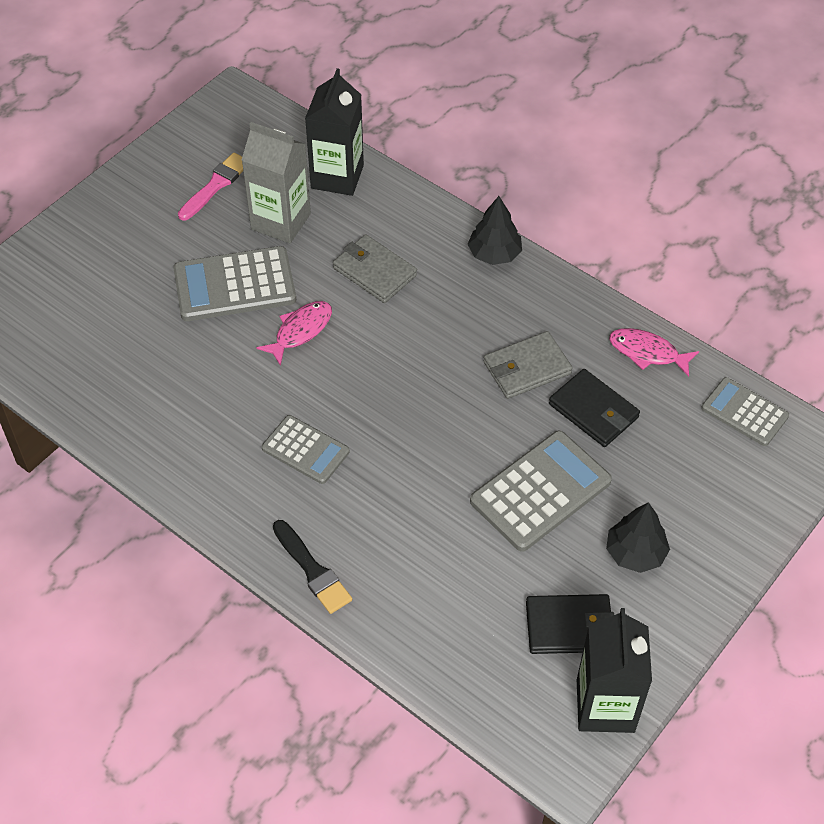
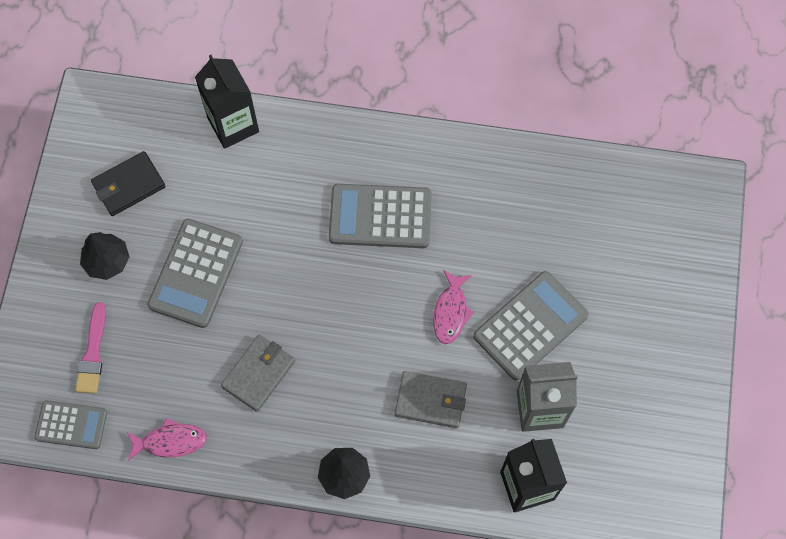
camera: 150 degrees right, 15 degrees up
pink brush [178,153,243,221] -> pink brush moved to [75,302,106,394]
grey calculator [262,415,350,484] -> grey calculator [329,184,432,248], size x1.61
black brush [273,520,352,614] -> none
black wallet [549,369,640,447] -> none
black carton [577,608,652,733] -> black carton moved to [195,55,259,149]

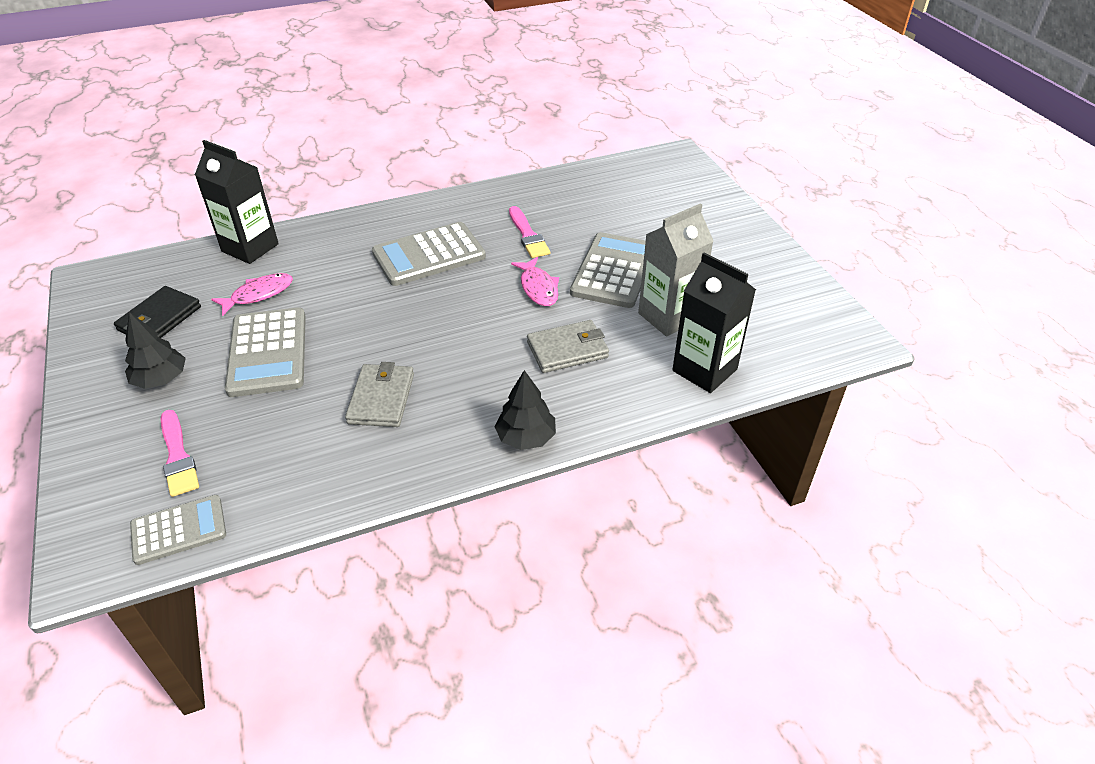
camera: 30 degrees left, 25 degrees down
pink fish [127,418,207,461] -> pink fish moved to [211,273,293,316]
none -> pink brush [509,206,550,258]

